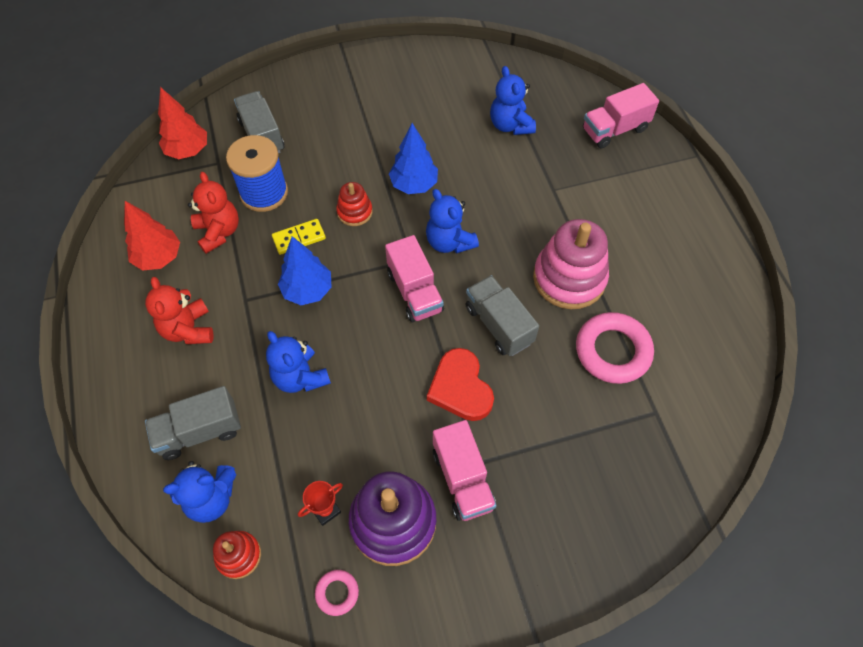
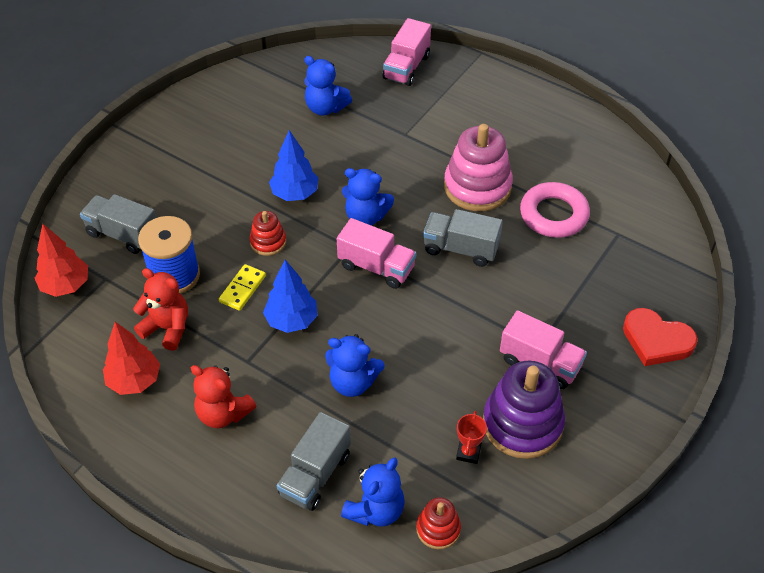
camera: 40 degrees left, 10 degrees down
pink ring [315,570,359,616] -> none
red heart [427,348,494,421] -> red heart moved to [623,308,698,366]

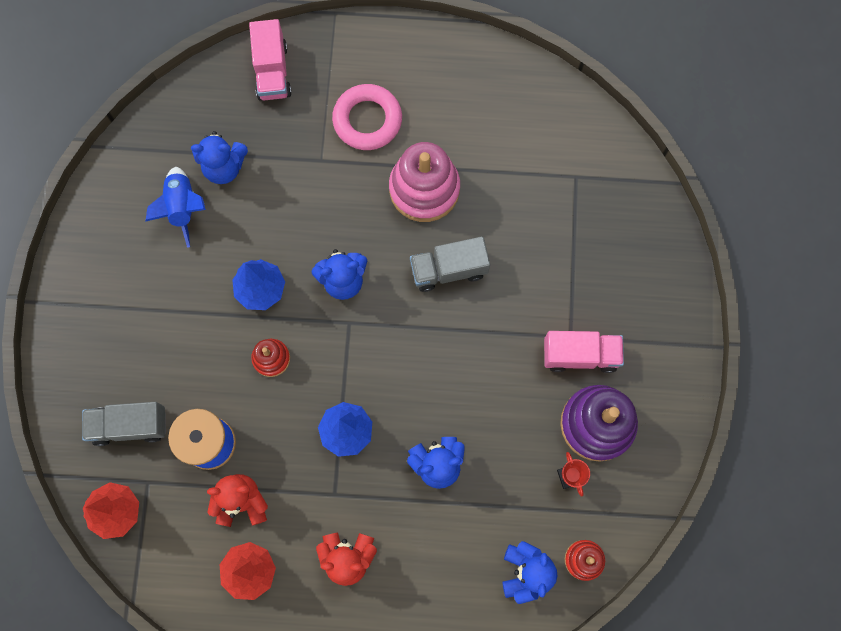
camera: 30 degrees left, 25 degrees up
yellow domino [219,264,266,311] -> none
grey truck [277,412,351,511] -> none
pink truck [337,218,416,289] -> none
pink ring [520,182,590,238] -> pink ring moved to [332,84,402,150]
red heart [623,308,698,366] -> none
none -> blue rocket [145,167,206,248]

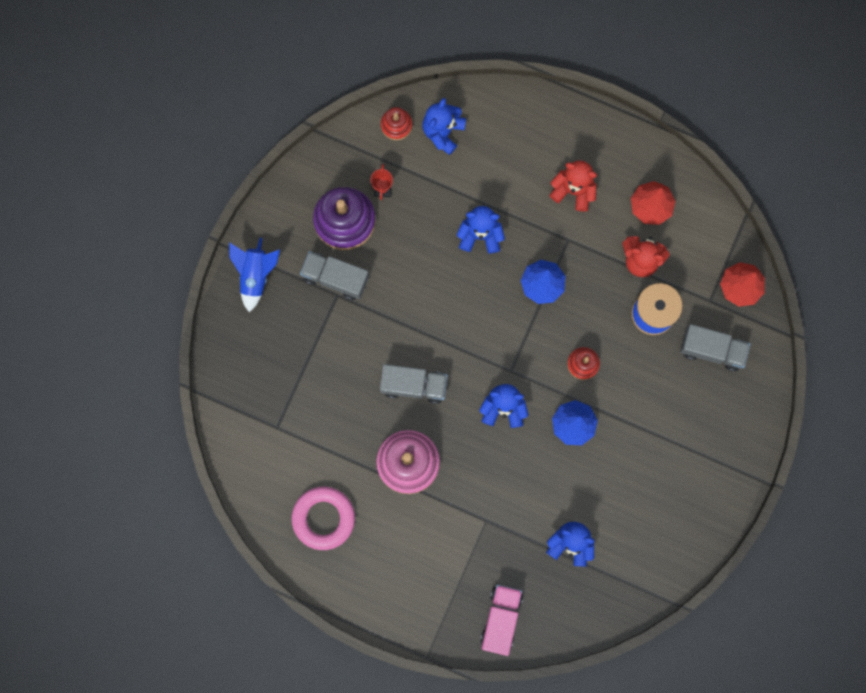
camera: 160 degrees left, 5 degrees up
blue rocket [145,167,206,248] -> blue rocket moved to [229,238,280,312]
pink ring [332,84,402,150] -> pink ring moved to [292,487,355,550]
pink truck [544,331,624,373] -> grey truck [300,251,369,300]

